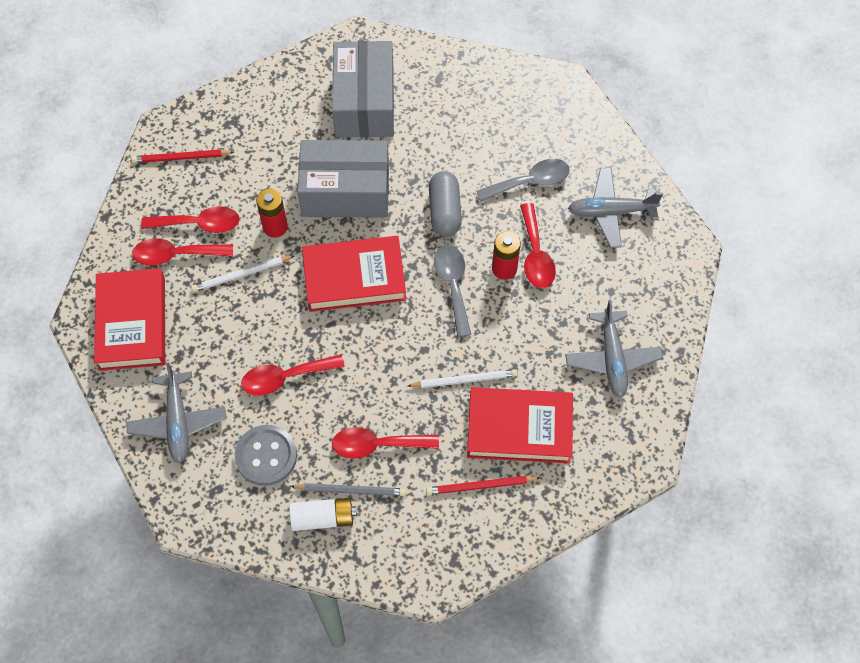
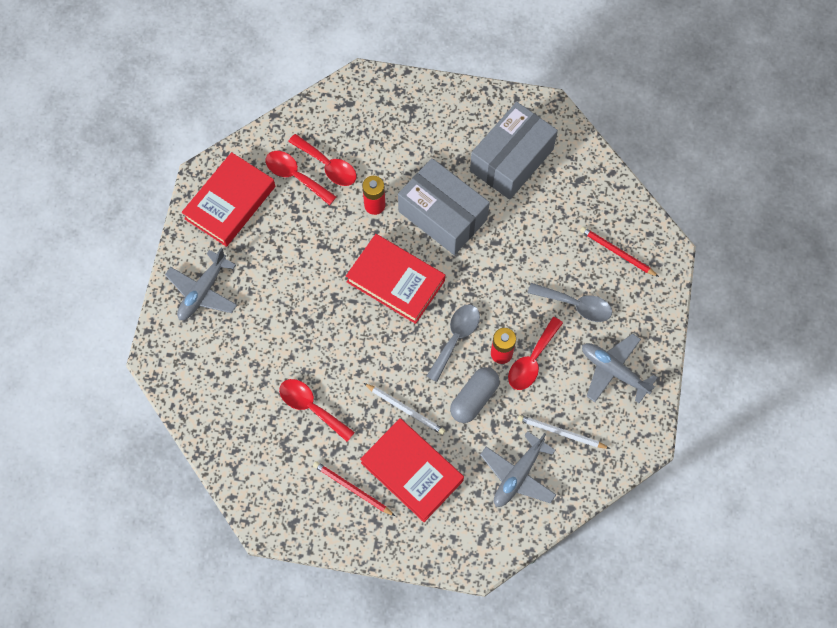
camera: 40 degrees right, 5 degrees up
red pencil [131,150,234,163] -> red pencil moved to [580,227,659,277]
white pencil [191,256,294,292] -> white pencil moved to [517,415,610,449]
grey button [235,425,297,486] -> none
red spoon [241,354,345,396] -> none
white battery [289,498,356,531] -> none
grey pencil [290,483,406,496] -> none
grey capsule [429,171,462,237] -> grey capsule moved to [450,367,500,423]

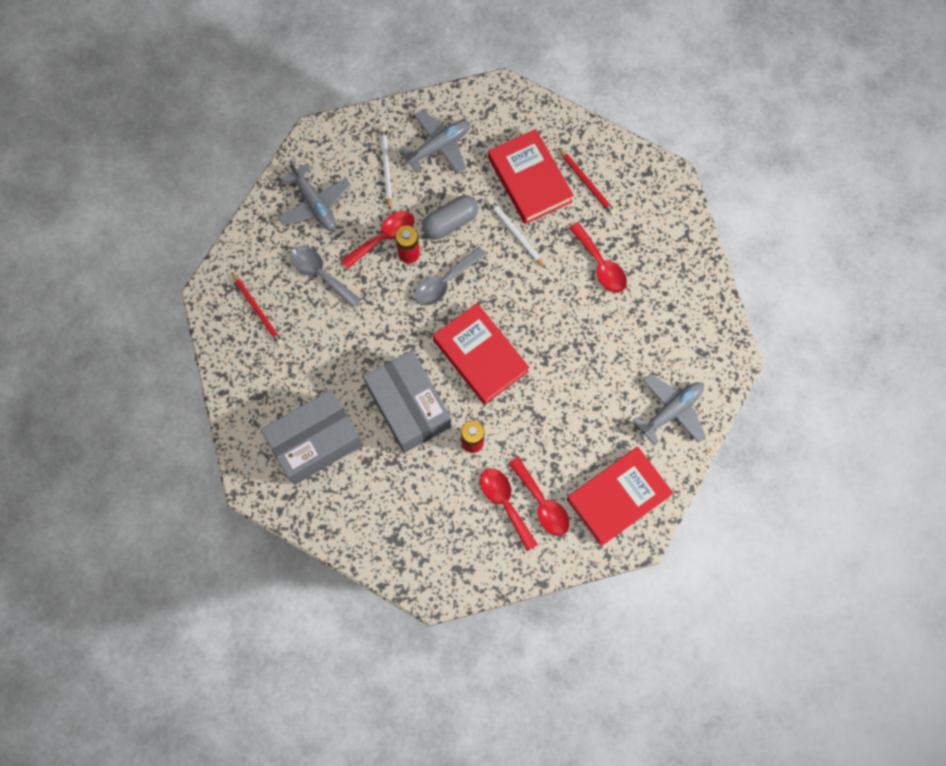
camera: 160 degrees left, 5 degrees up
white pencil [517,415,610,449] -> white pencil turned 135 degrees counterclockwise [380,127,392,210]

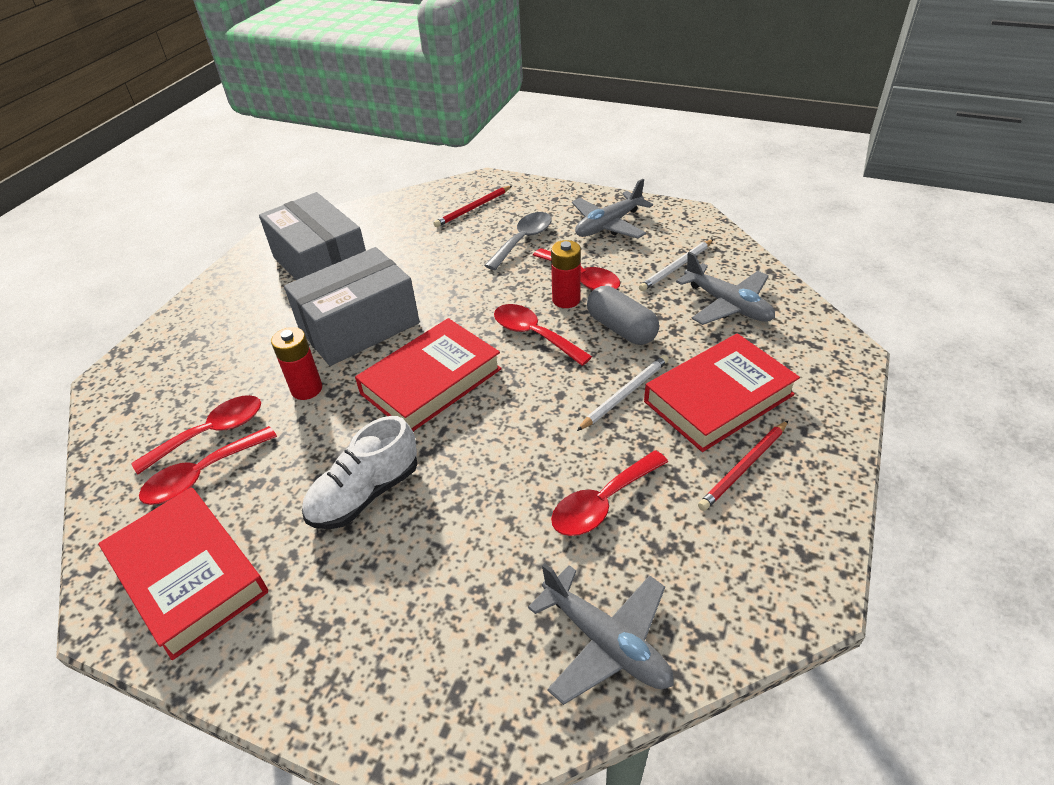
camera: 85 degrees right, 30 degrees down
white pencil [380,127,392,210] -> white pencil turned 150 degrees clockwise [639,239,714,291]
grey spoon [414,247,486,306] -> red spoon [494,304,592,366]
grey plane [633,374,706,446] -> grey plane moved to [528,563,674,705]
none -> white shoe [302,416,418,529]

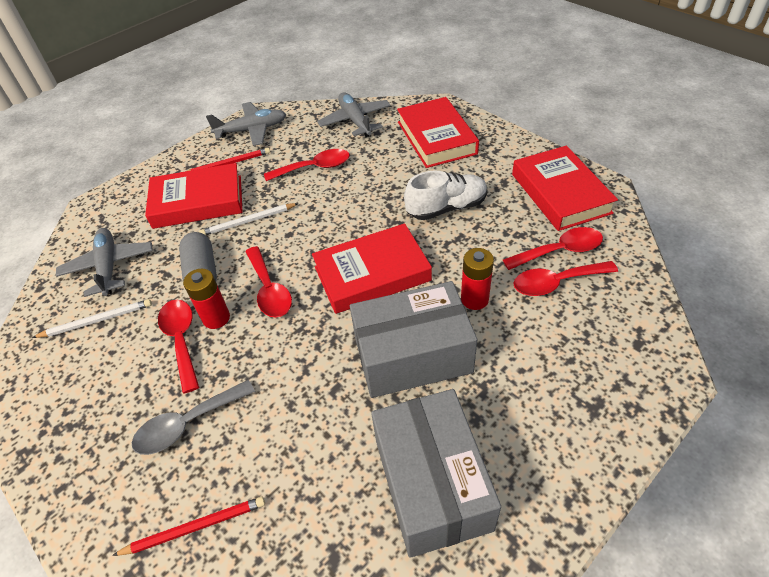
camera: 155 degrees left, 5 degrees up
grey plane [572,179,653,239] -> grey plane moved to [206,102,286,146]
none -> red book [397,97,479,168]

